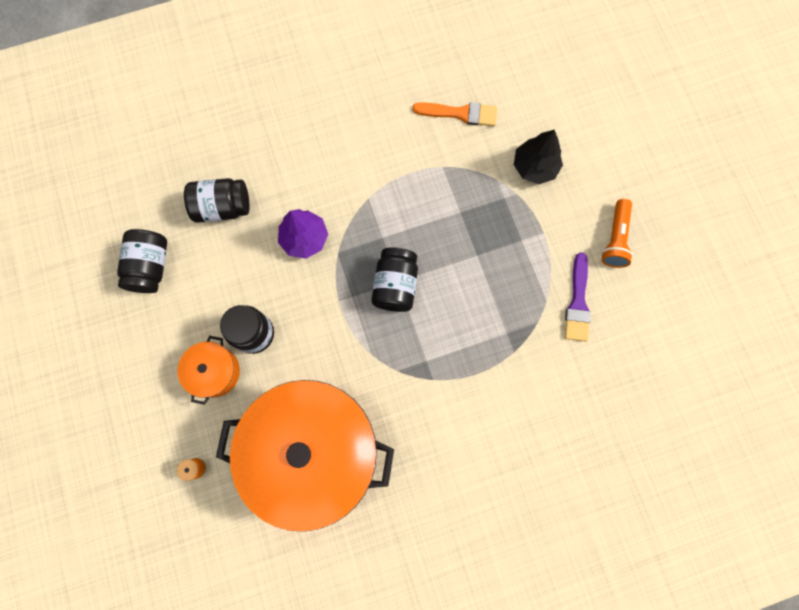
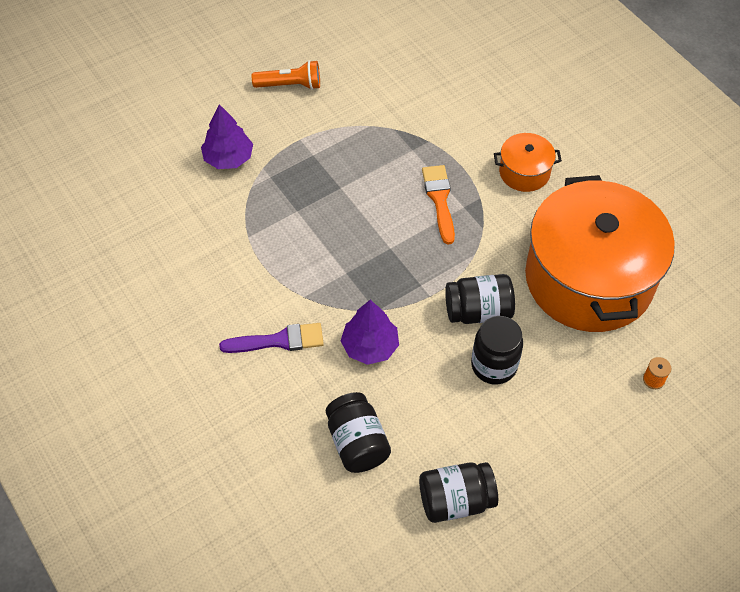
camera: 105 degrees left, 20 degrees down
orange pot [177,336,240,405] -> orange pot moved to [494,133,562,192]
black jar [371,247,418,312] -> black jar moved to [445,274,515,324]
orange brush [413,102,497,126] -> orange brush moved to [422,165,455,245]
black tree [514,130,563,184] -> purple tree [201,104,253,169]
purple brush [565,252,591,341] -> purple brush moved to [219,323,324,353]

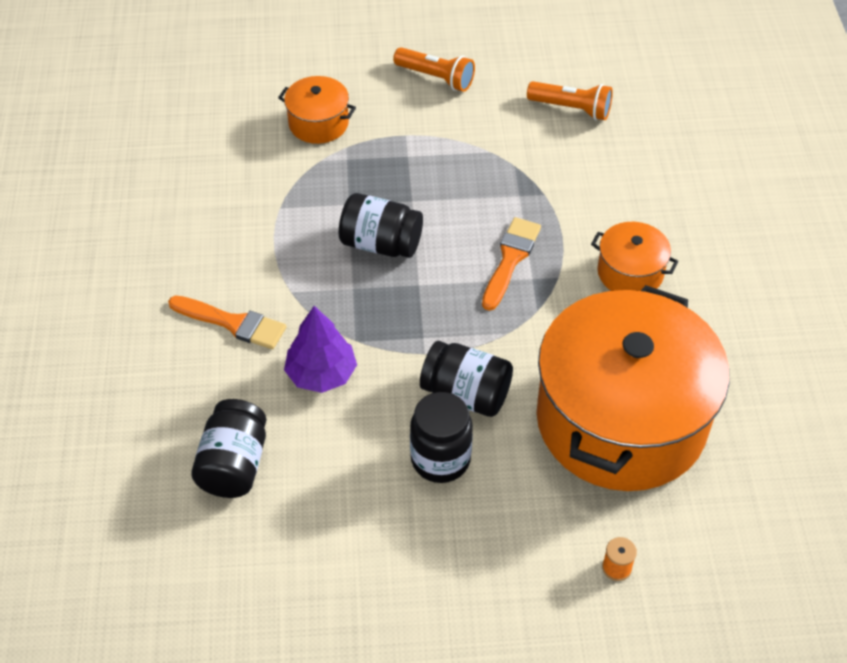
camera: 30 degrees right, 5 degrees down
purple tree [201,104,253,169] -> orange pot [278,76,356,144]
purple brush [219,323,324,353] -> orange brush [168,296,286,349]
black jar [419,462,498,523] -> black jar moved to [339,193,423,258]
none -> orange flashlight [527,81,613,120]

